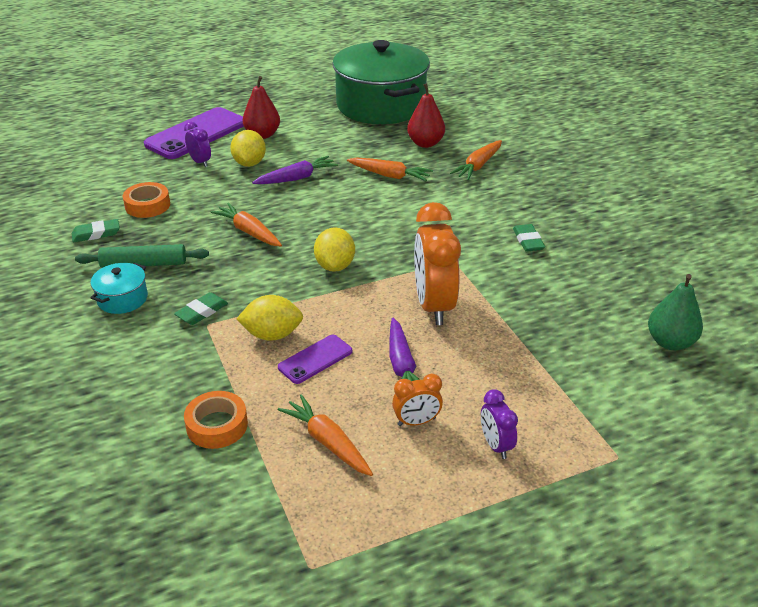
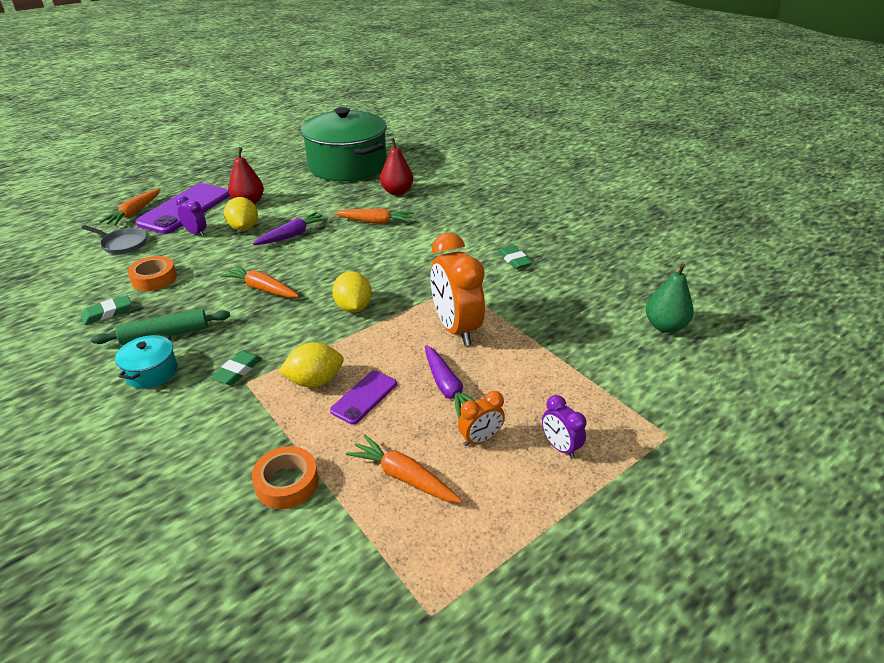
camera: 15 degrees left, 0 degrees up
orange carrot [450,140,502,180] -> orange carrot moved to [99,189,160,226]
none -> grey pan [81,225,147,254]

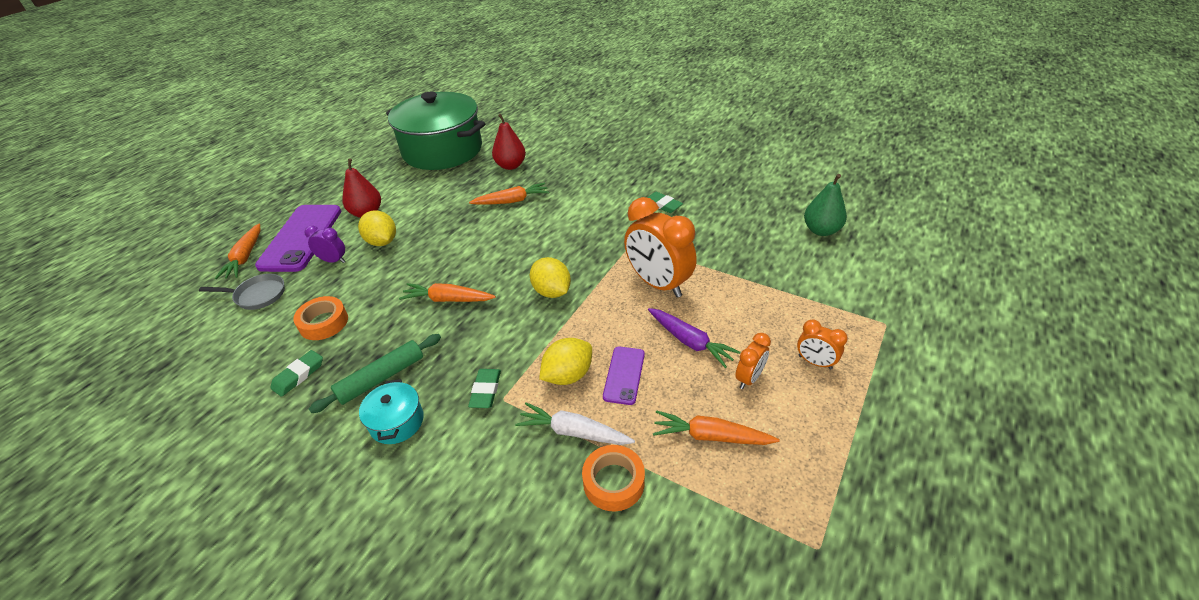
camera: 20 degrees left, 5 degrees up
purple carrot [253,212,328,245] -> none
purple clock [542,395,587,459] -> orange clock [797,320,848,369]
none -> white carrot [515,402,635,445]

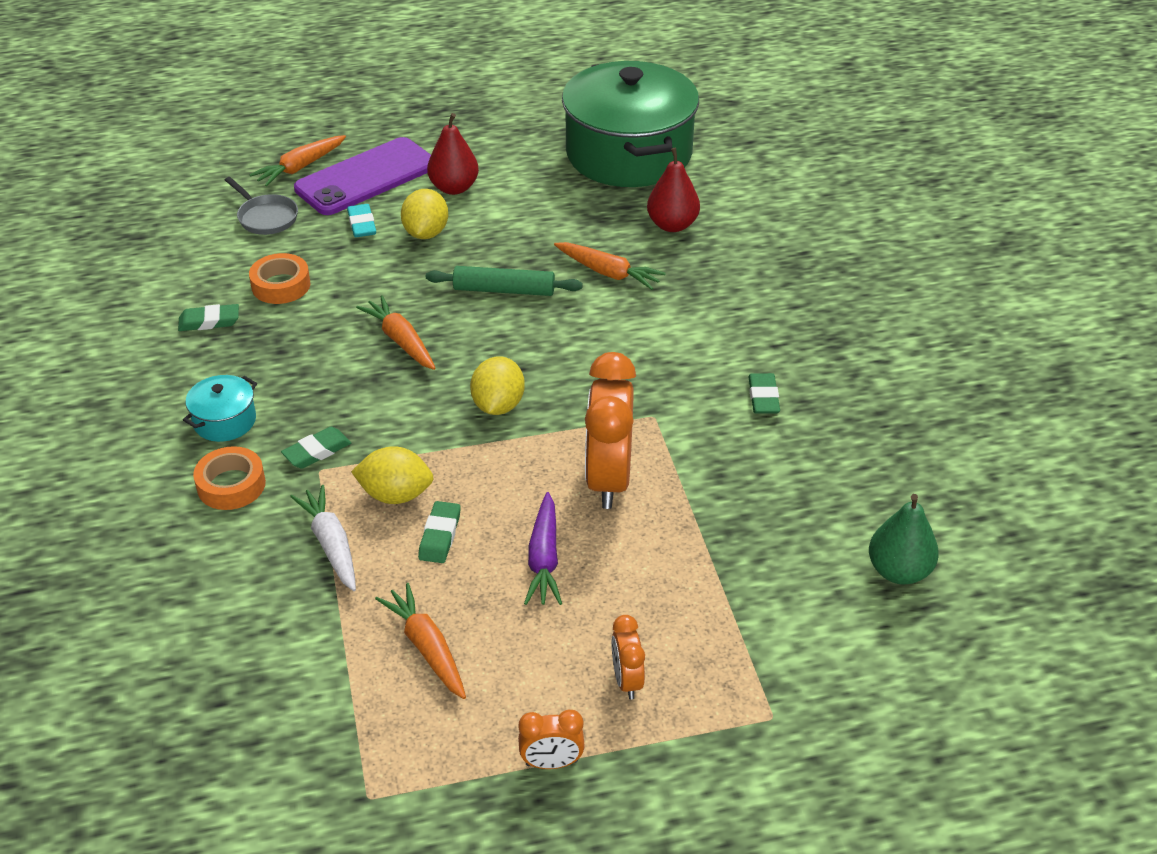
camera: 45 degrees right, 0 degrees up
purple clock [304,225,345,263] -> turquoise eraser [347,204,376,237]
green rolling pin [309,334,441,413] -> green rolling pin moved to [426,266,583,296]
orange tape [582,445,645,511] -> orange tape moved to [193,446,266,510]
purple phone [603,346,645,405] -> green eraser [418,501,461,563]
orange clock [735,333,771,389] -> orange clock moved to [518,710,585,769]

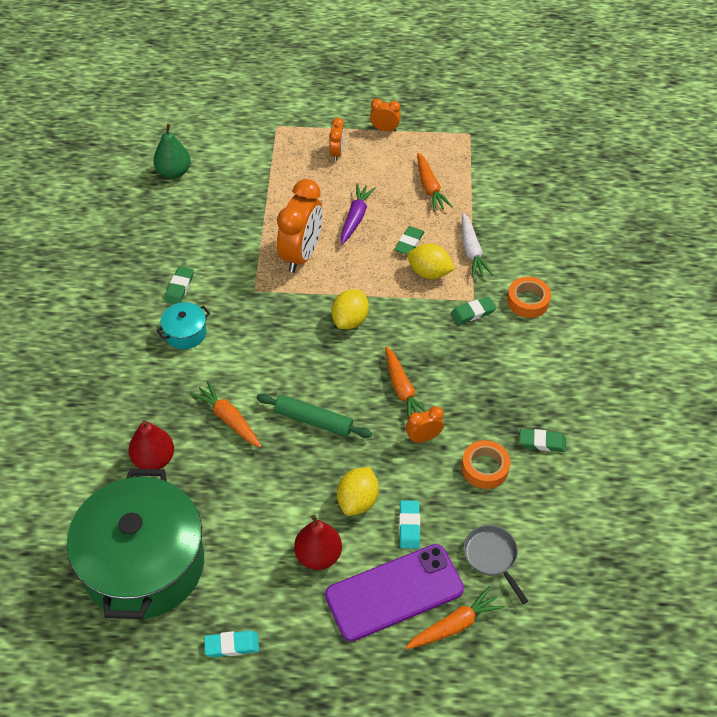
camera: 165 degrees left, 10 degrees up
turquoise pot [183,375,257,442] -> turquoise pot moved to [157,302,210,349]
none -> turquoise eraser [204,630,259,657]
none -> orange clock [406,406,444,443]

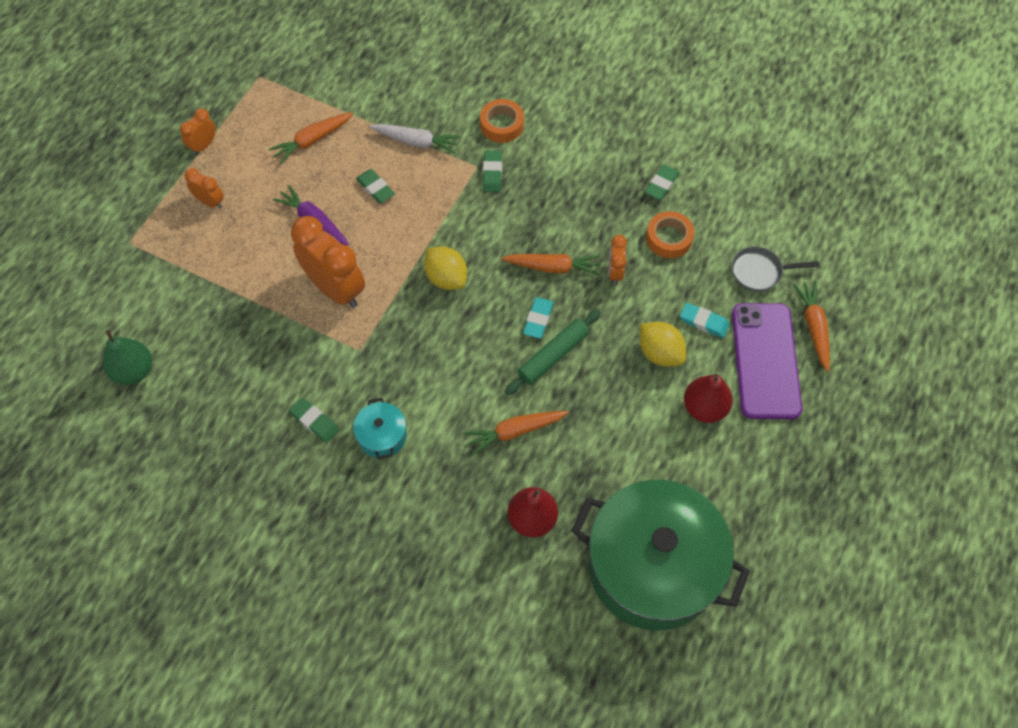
camera: 65 degrees left, 10 degrees up
turquoise eraser [204,630,259,657] -> turquoise eraser moved to [523,297,554,339]
yellow lemon [407,244,455,279] -> none
orange carrot [417,153,453,211] -> orange carrot turned 135 degrees clockwise [269,112,353,164]

